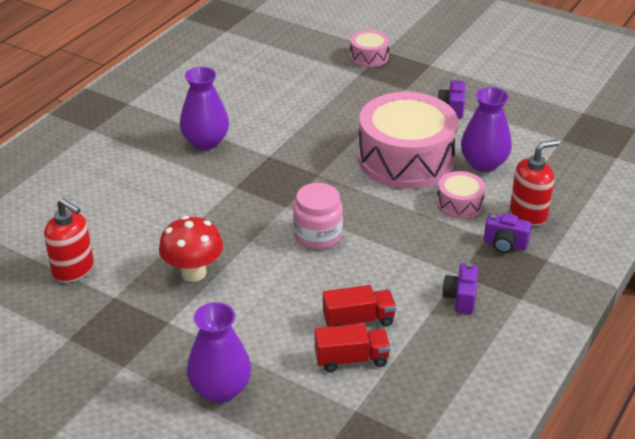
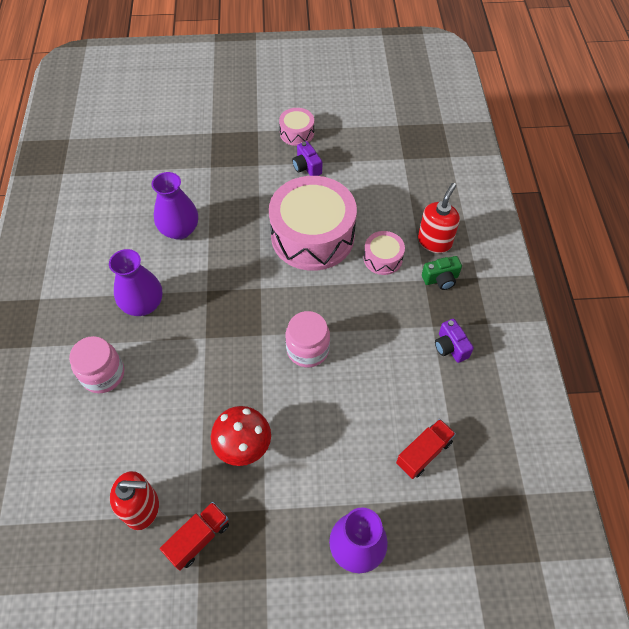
camera: 35 degrees left, 20 degrees up
red truck [323,285,396,327] -> red truck moved to [160,502,229,571]
pink drum [350,30,389,67] -> pink drum moved to [279,108,314,146]
purple vase [461,87,512,172] -> purple vase moved to [152,172,198,240]
purple camera [484,213,532,253] -> green camera [422,256,462,290]
none -> pink jar [69,336,124,393]

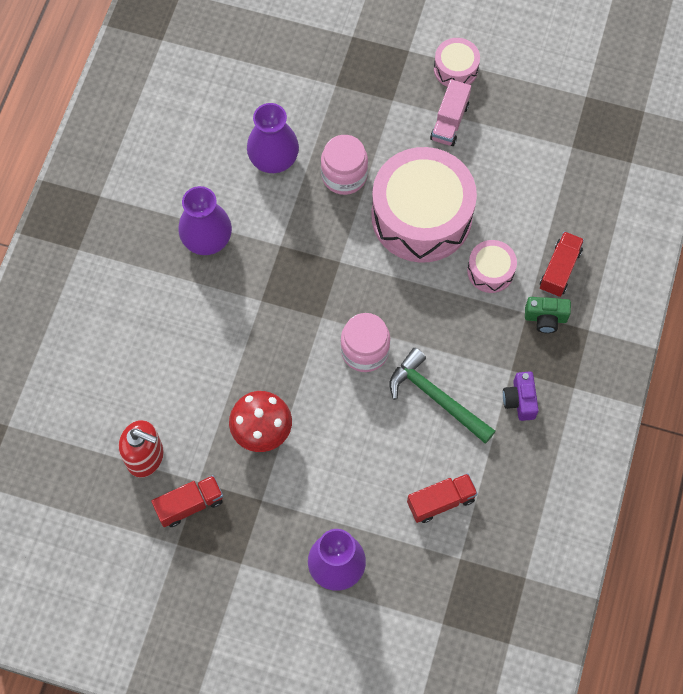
camera: 20 degrees right, 10 degrees up
pink jar [69,336,124,393] -> pink jar moved to [321,135,368,195]
purple camera [292,141,322,176] -> pink truck [430,79,471,146]
red soap dispenser [418,183,460,253] -> red truck [540,231,584,297]
none -> green hammer [390,348,495,444]

